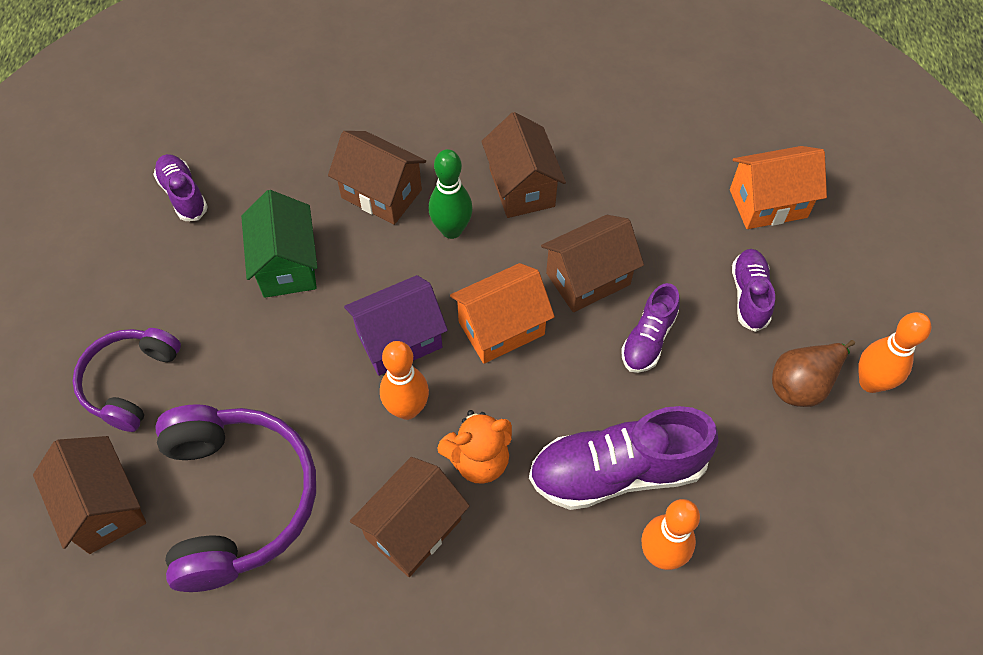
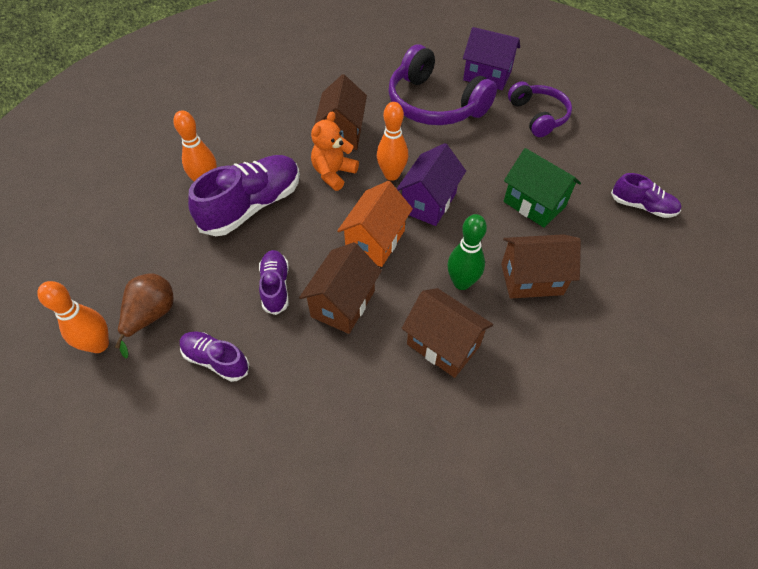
camera: 145 degrees right, 5 degrees down
brown house [33,436,146,554] -> purple house [463,27,520,90]
orange house [730,146,827,229] -> none
purple shoe [732,249,775,332] -> purple shoe turned 150 degrees clockwise [180,331,249,382]

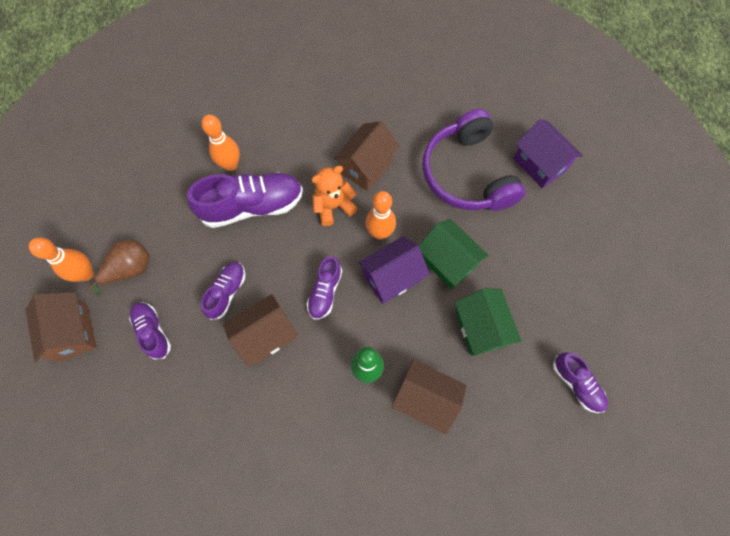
camera: 30 degrees right, 15 degrees up
orange house [337,181,413,267] -> purple shoe [307,256,342,320]
brown house [402,288,493,378] -> brown house moved to [26,292,97,362]
purple headphones [508,81,572,137] -> none
none -> green house [419,219,489,289]

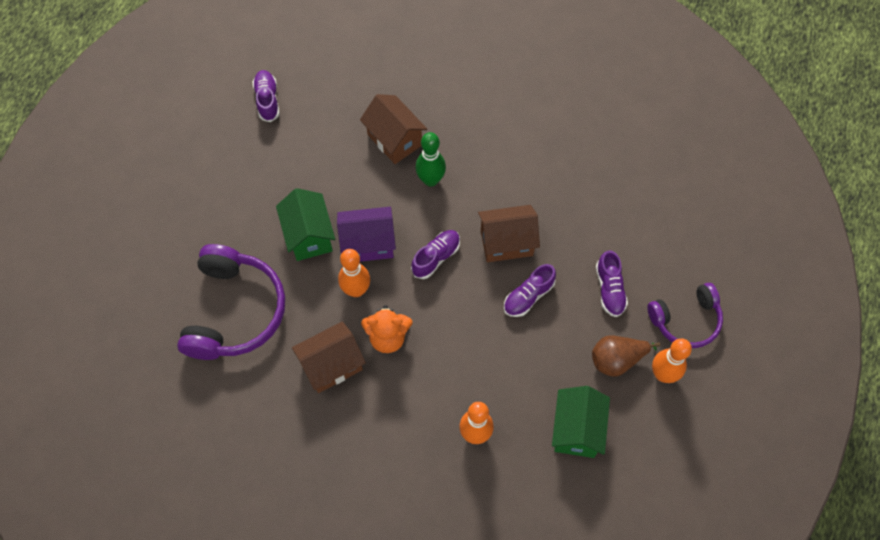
camera: 155 degrees left, 5 degrees down
brown house [26,292,97,362] -> purple headphones [647,283,723,348]
purple shoe [187,172,303,228] -> none
green house [455,288,522,356] -> green house moved to [552,386,610,458]
purple house [513,119,583,189] -> none

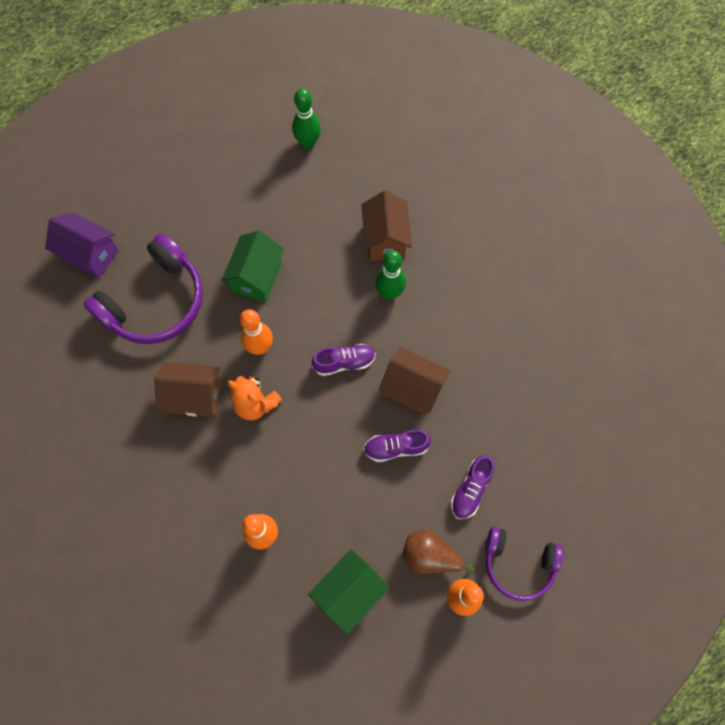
camera: 35 degrees right, 5 degrees up
purple shoe [252,70,280,122] -> green bowling pin [292,88,321,149]
purple house [337,207,396,262] -> purple house moved to [45,212,119,278]

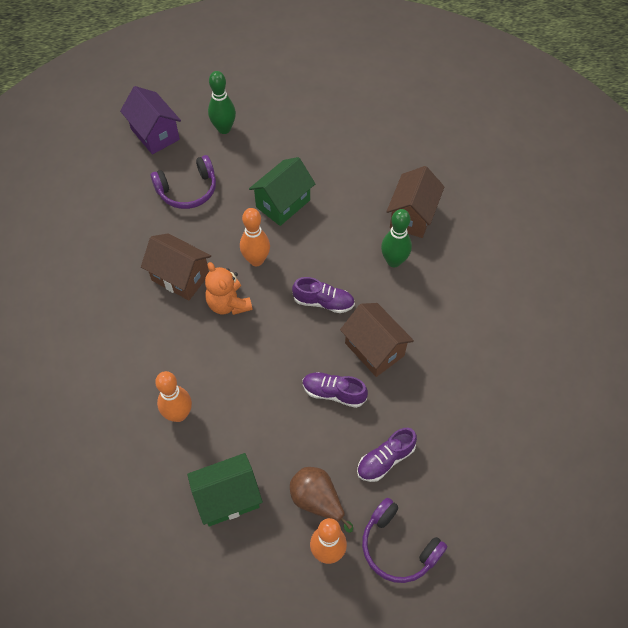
camera: 25 degrees right, 10 degrees down
purple headphones [84,233,203,344] -> purple headphones [151,155,216,209], size x0.62
green bowling pin [292,88,321,149] -> green bowling pin moved to [208,71,236,134]

